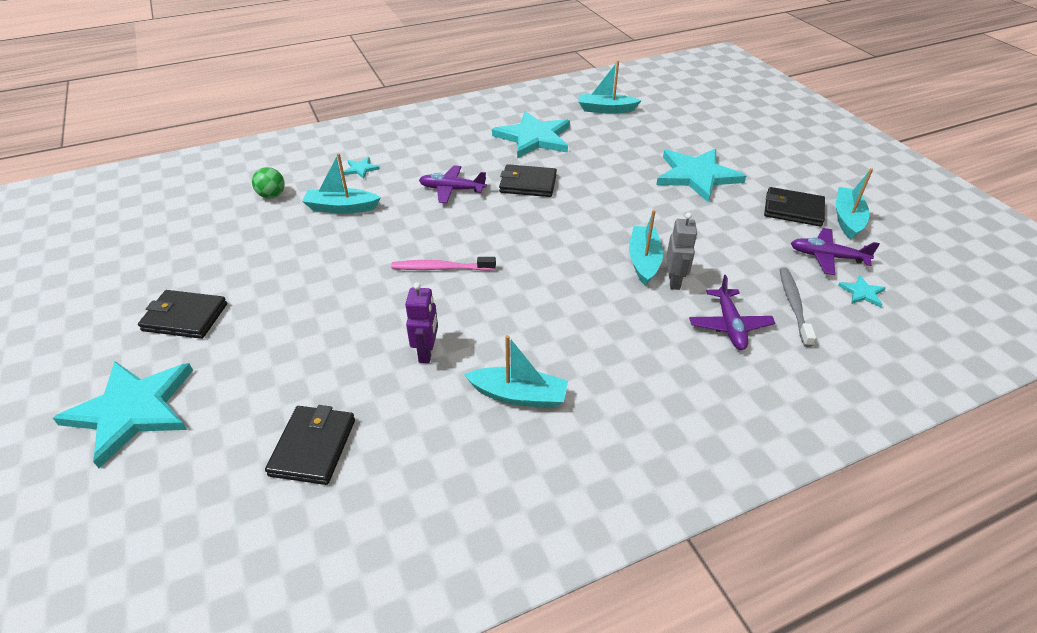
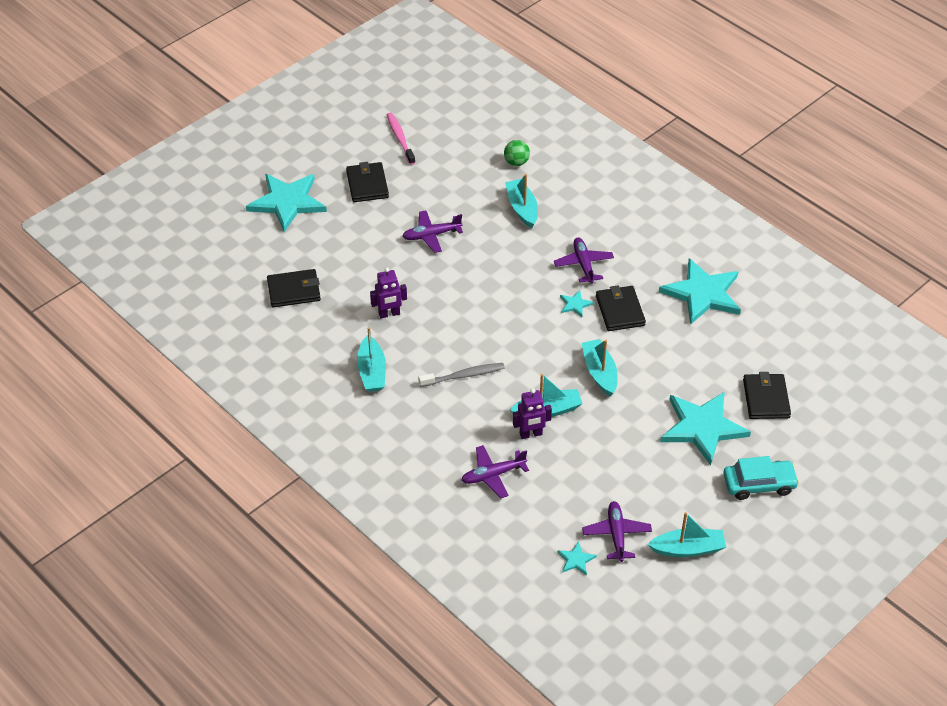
camera: 70 degrees right, 5 degrees up
turquoise star [344,157,380,179] -> turquoise star moved to [560,290,594,317]
pink toothbrush [391,257,496,271] -> pink toothbrush moved to [387,113,416,165]
turquoise boat [579,60,642,114] -> turquoise boat moved to [582,339,618,396]
grey robot [666,212,697,290] -> purple robot [513,388,552,439]
black wallet [764,187,825,227] -> black wallet moved to [743,372,791,419]
grey toothbrush [780,267,816,347] -> grey toothbrush moved to [418,363,505,387]
none -> purple plane [402,210,463,253]
none -> turquoise car [723,456,799,500]

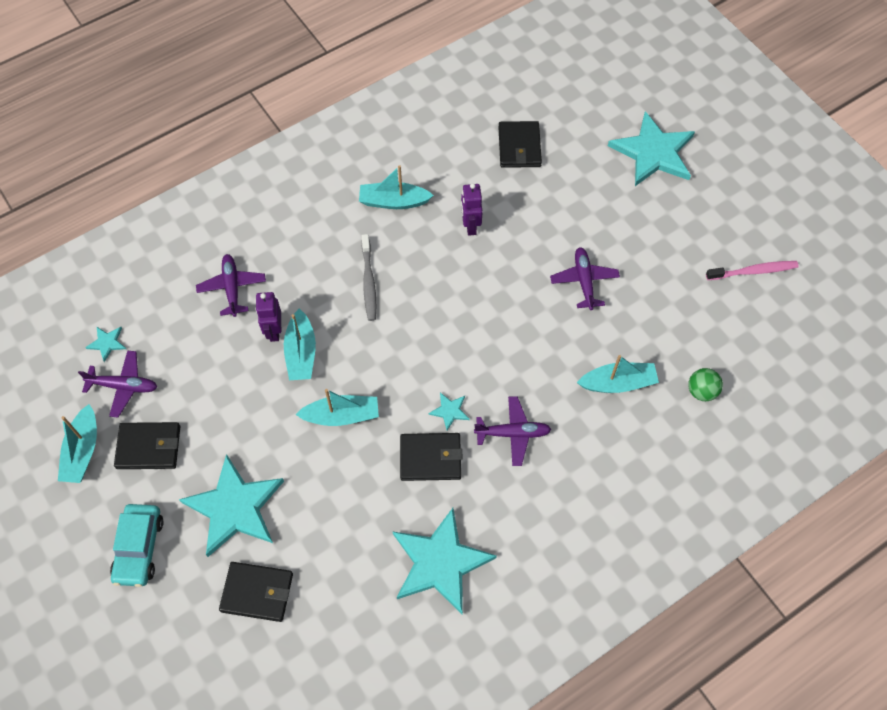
camera: 100 degrees right, 15 degrees up
black wallet [346,162,389,202] -> black wallet moved to [114,422,180,469]

